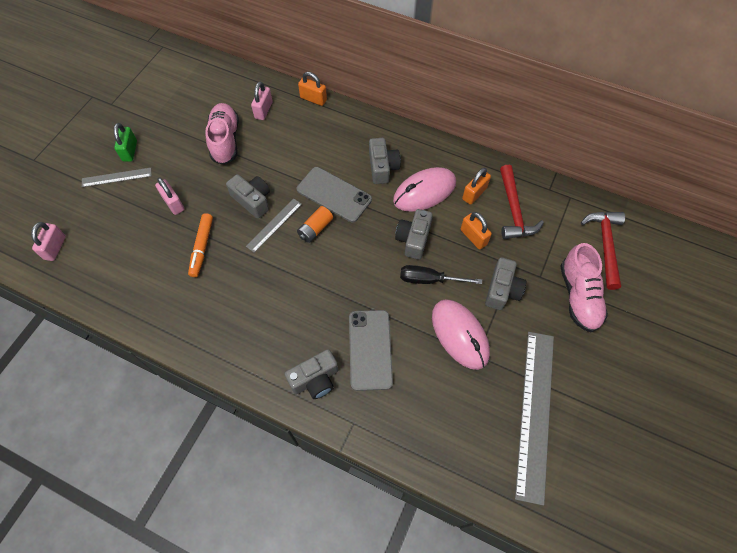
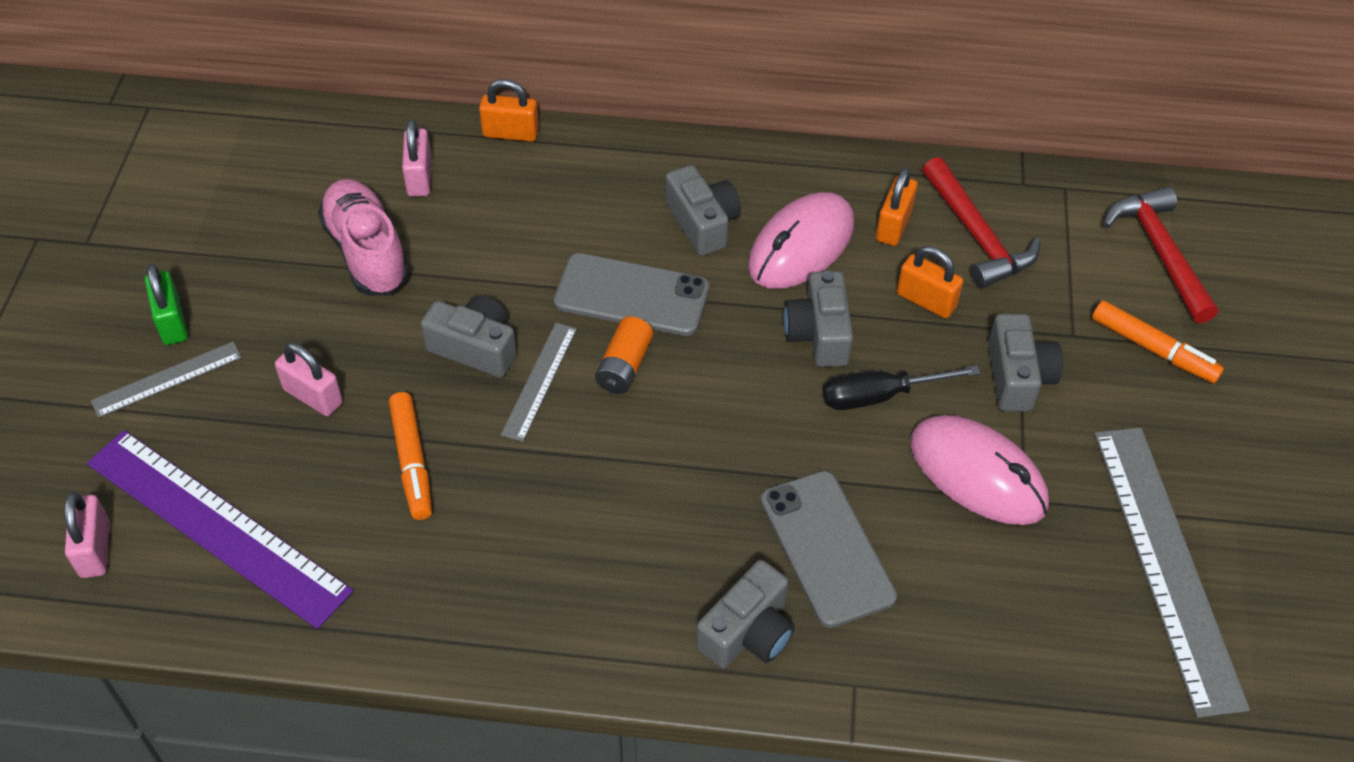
camera: 20 degrees left, 10 degrees down
pink shoe [560,243,608,332] -> orange marker [1092,300,1224,383]
none -> purple ruler [87,430,354,629]

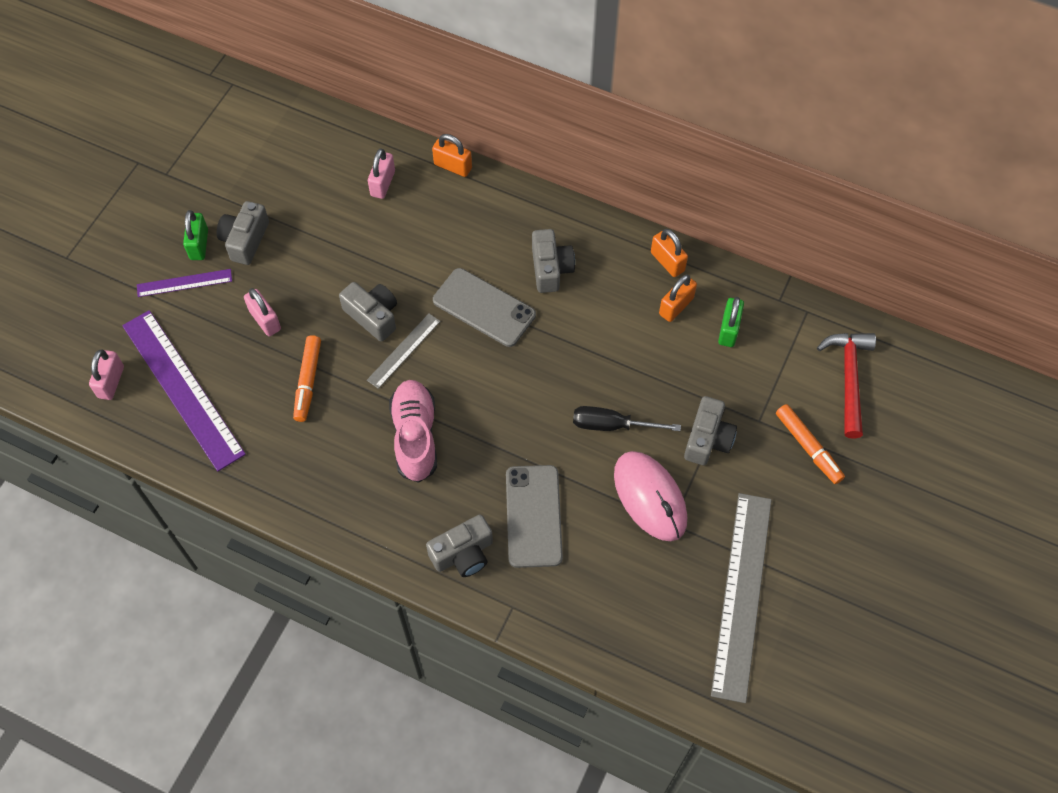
camera: 20 degrees right, 10 degrees up
grey ruler [91,341,242,418] -> purple ruler [137,269,232,297]
pink shoe [318,179,410,296] -> pink shoe moved to [389,380,437,483]
orange battery [595,316,653,394] -> none
pink mouse [748,192,854,289] -> none
grey camera [783,271,853,367] -> grey camera moved to [217,201,269,265]
orange padlock [897,246,963,318] -> orange padlock moved to [651,229,688,277]
red hammer [922,157,1041,289] -> green padlock [718,297,744,347]

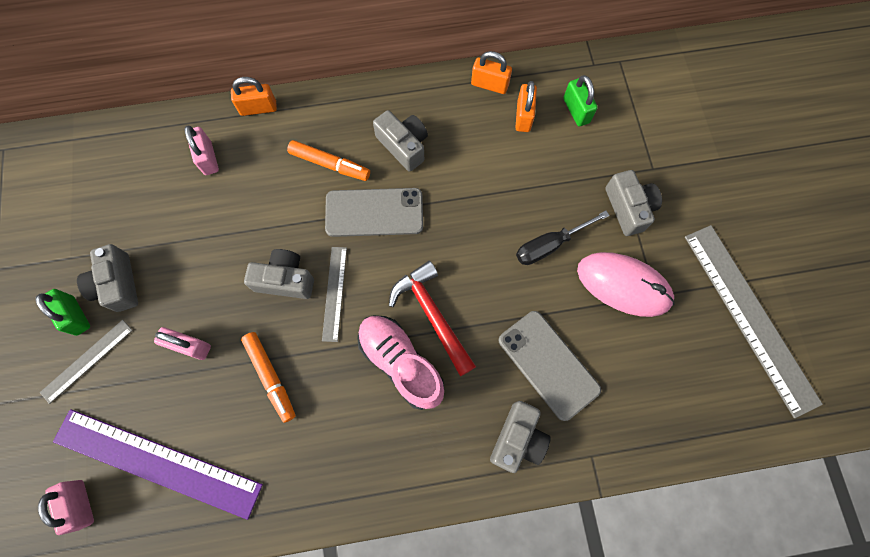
camera: 35 degrees left, 10 degrees up
purple ruler [137,269,232,297] -> grey ruler [40,320,133,404]
orange marker [776,404,845,484] -> orange marker moved to [287,140,370,181]
red hammer [817,333,876,439] -> red hammer moved to [389,261,476,376]

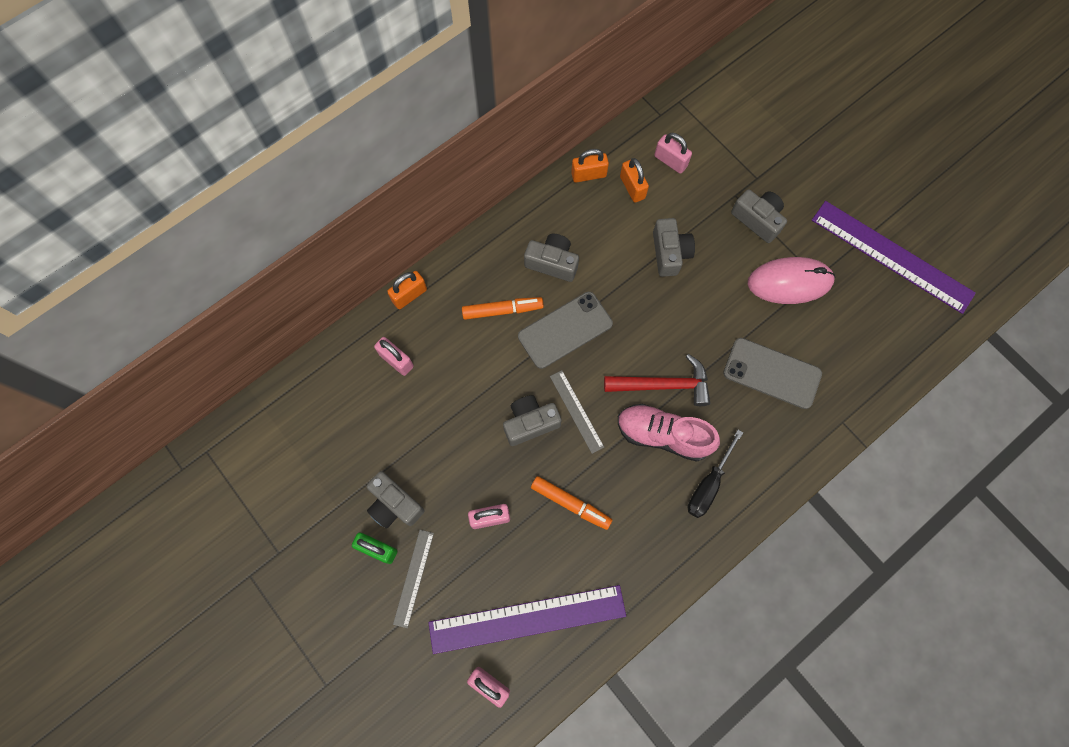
camera: 30 degrees left, 0 degrees up
red hammer [389,261,476,376] -> red hammer turned 150 degrees clockwise [604,354,710,406]
grey camera [490,401,551,473] -> grey camera moved to [653,218,695,277]
black screwdriver [516,211,610,265] -> black screwdriver moved to [688,430,743,518]
green padlock [563,75,598,127] -> pink padlock [654,133,692,174]
grey ruler [685,225,823,418] -> purple ruler [812,201,976,314]

